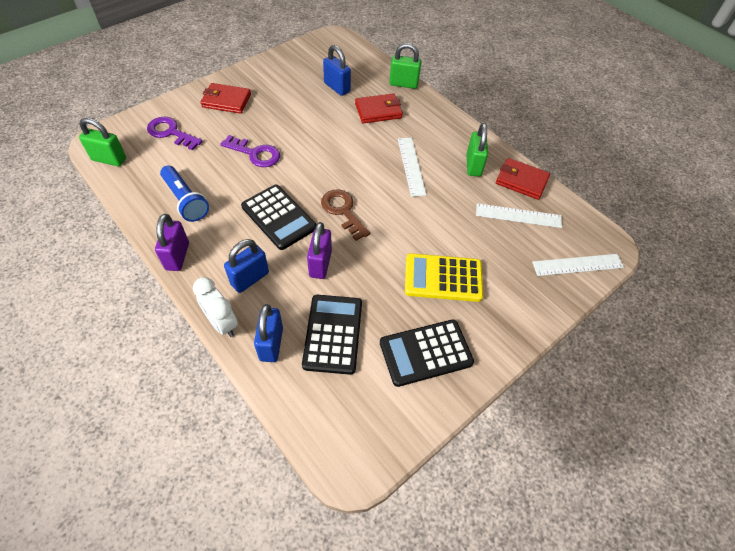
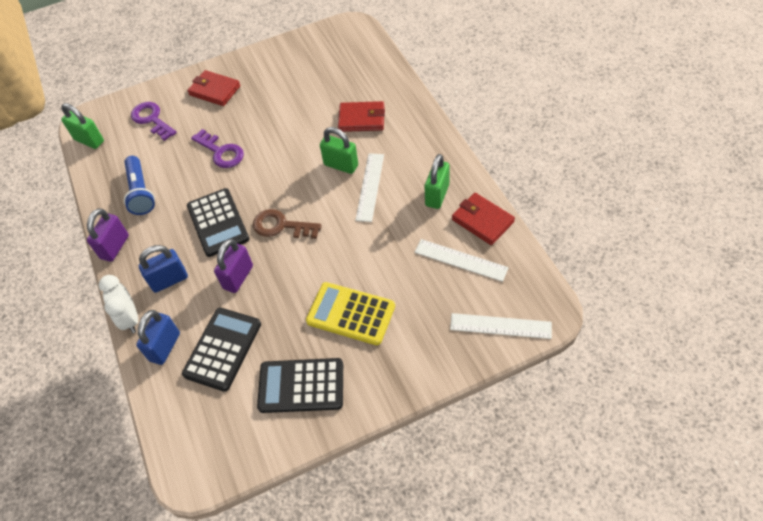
camera: 25 degrees right, 0 degrees up
brown key [321,189,370,241] -> brown key turned 60 degrees counterclockwise [253,209,322,239]
blue padlock [323,45,351,96] -> none
green padlock [389,43,421,89] -> green padlock moved to [320,127,358,174]

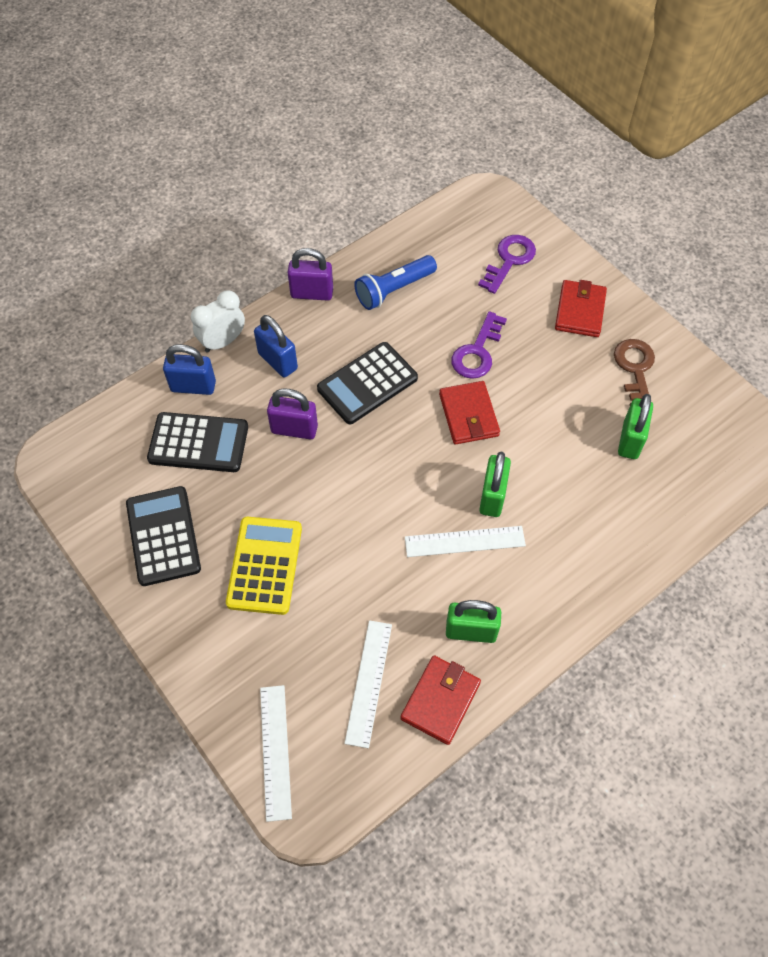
camera: 70 degrees right, 5 degrees up
green padlock [61,103,104,149] -> green padlock moved to [618,394,653,459]
brown key [253,209,322,239] -> brown key moved to [614,339,655,405]
red wallet [338,101,385,132] -> red wallet moved to [439,381,500,444]

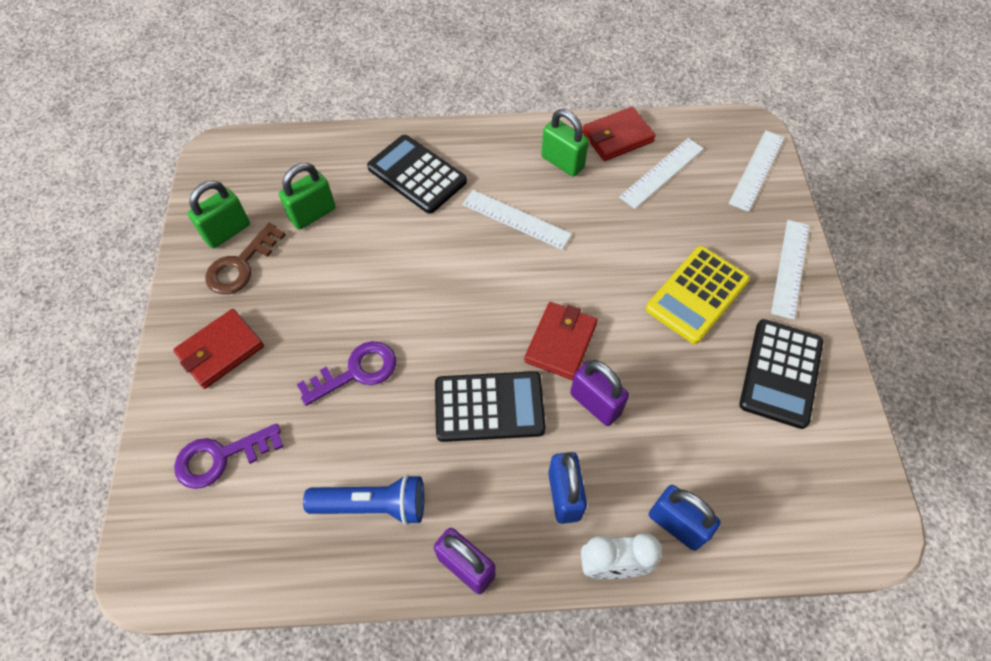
camera: 145 degrees left, 0 degrees up
black calculator [147,412,248,472] -> black calculator moved to [367,135,467,214]
red wallet [439,381,500,444] -> red wallet moved to [524,302,598,380]
green padlock [479,451,511,517] -> green padlock moved to [188,181,250,248]
none -> white ruler [771,220,809,320]

